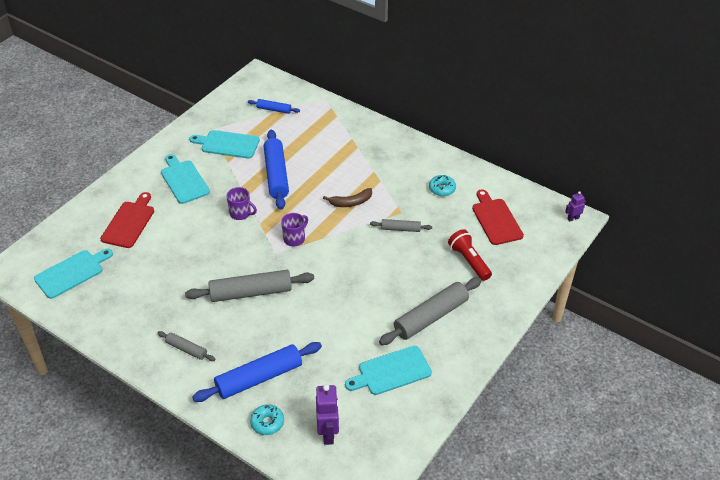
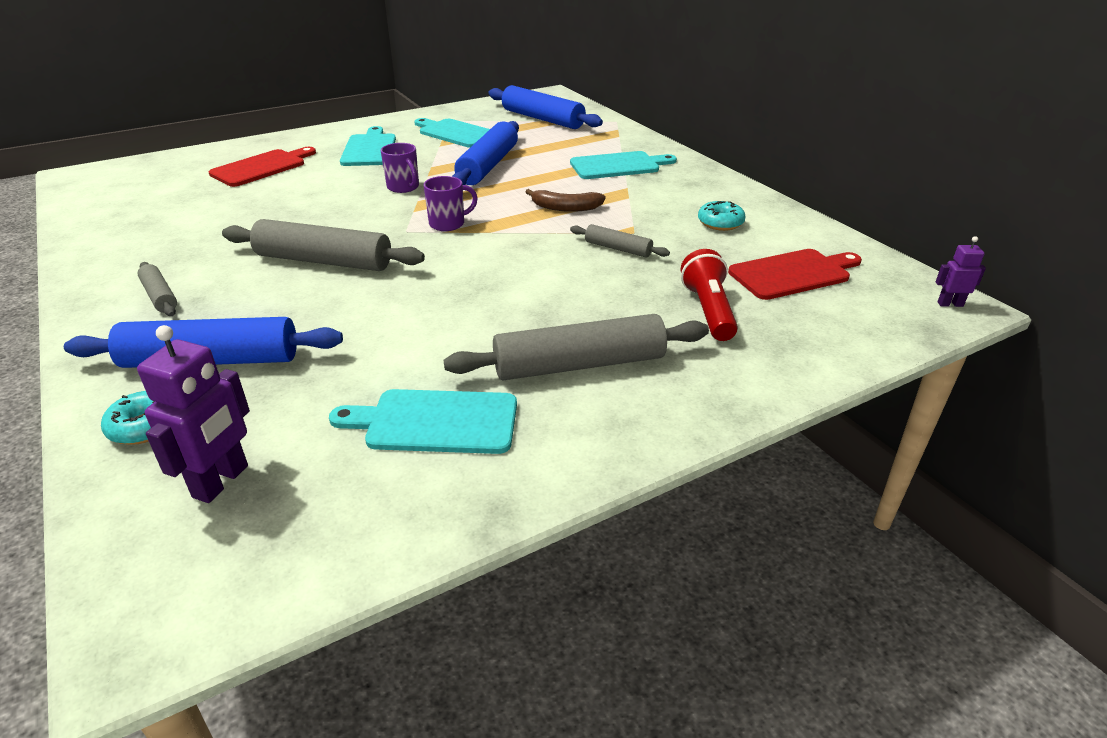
camera: 25 degrees right, 10 degrees down
turquoise cutting board [34,248,113,299] -> turquoise cutting board moved to [570,151,677,179]
blue rolling pin [248,99,300,114] -> blue rolling pin [488,85,603,129], size x1.94
red cutting board [472,189,524,245] -> red cutting board turned 60 degrees clockwise [728,249,862,300]

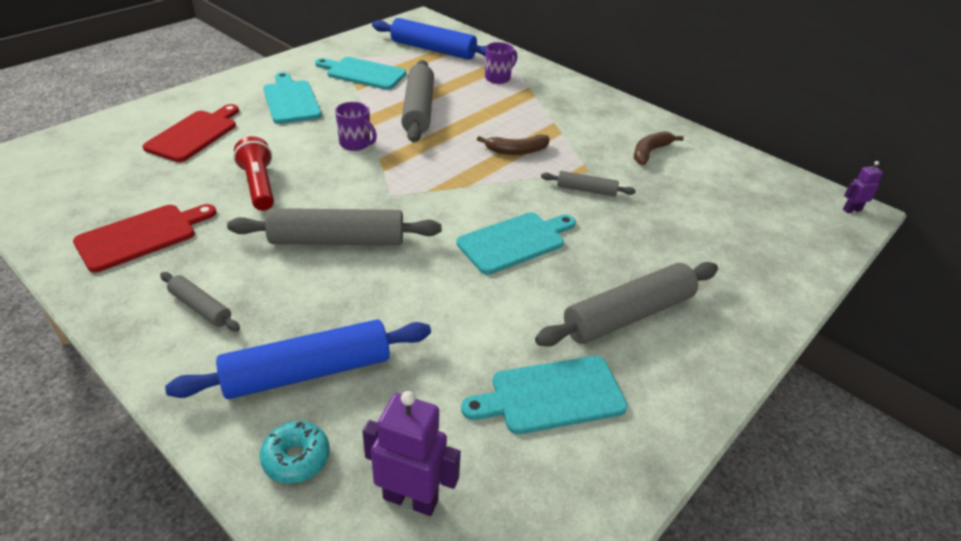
camera: 20 degrees left, 5 degrees up
purple robot [137,325,250,503] -> purple robot turned 75 degrees counterclockwise [362,391,461,516]
purple mug [424,176,478,231] -> purple mug moved to [485,42,518,84]
blue rolling pin [452,121,519,185] -> grey rolling pin [401,60,434,143]
turquoise cutting board [570,151,677,179] -> turquoise cutting board moved to [456,212,576,275]
red flashlight [681,249,738,341] -> red flashlight moved to [233,136,274,211]
turquoise donut [698,201,746,231] -> brown banana [634,131,684,165]
red cutting board [728,249,862,300] -> red cutting board moved to [73,204,217,273]

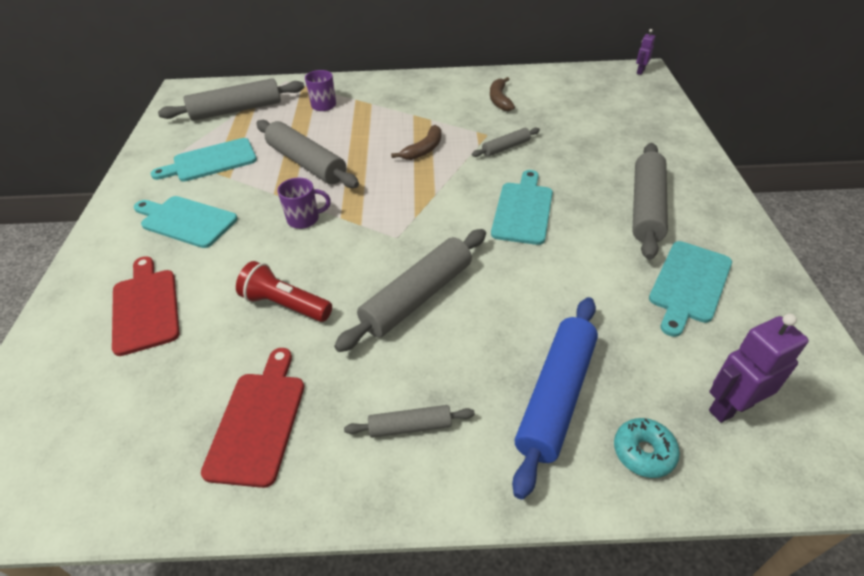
camera: 40 degrees left, 5 degrees up
blue rolling pin [372,18,486,60] -> grey rolling pin [158,78,304,121]

